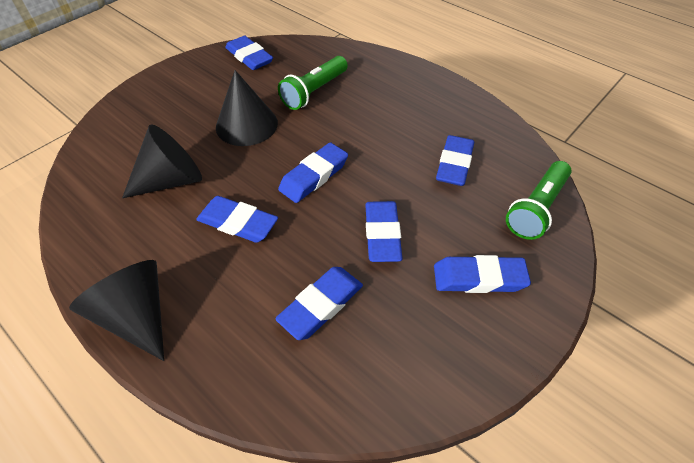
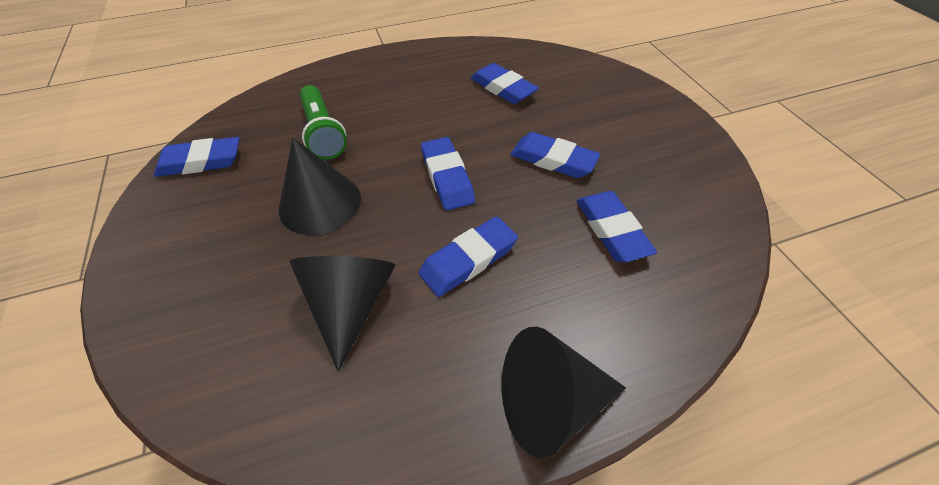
camera: 60 degrees left, 0 degrees up
blue eraser [434,255,531,293] -> none
green flashlight [506,161,571,240] -> none

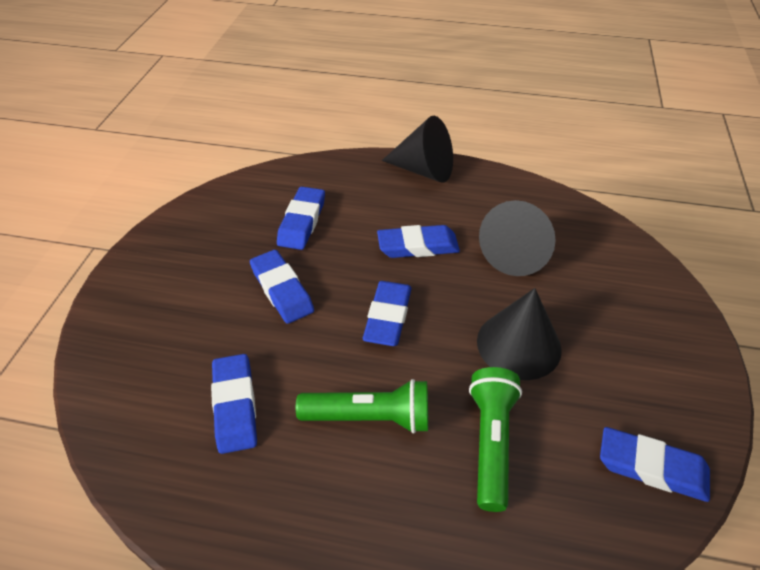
camera: 150 degrees left, 5 degrees down
none -> green flashlight [296,379,428,434]

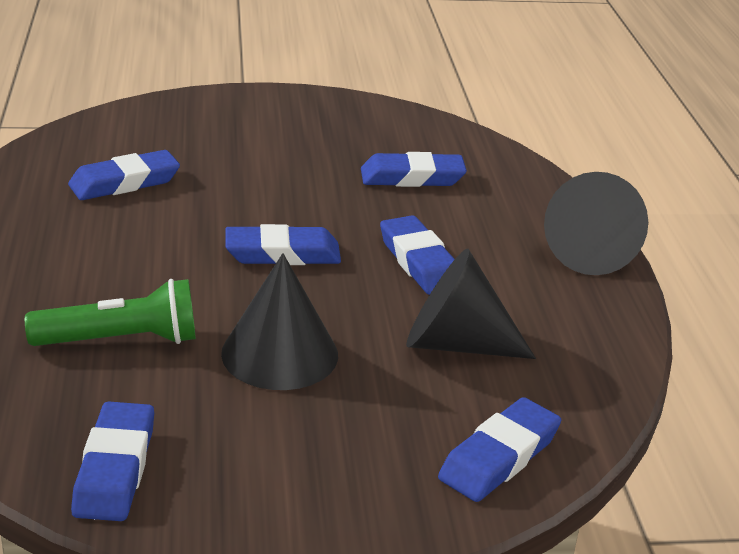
camera: 70 degrees right, 15 degrees down
blue eraser [250,250,314,324] -> blue eraser moved to [438,397,561,502]
green flashlight [296,379,428,434] -> none

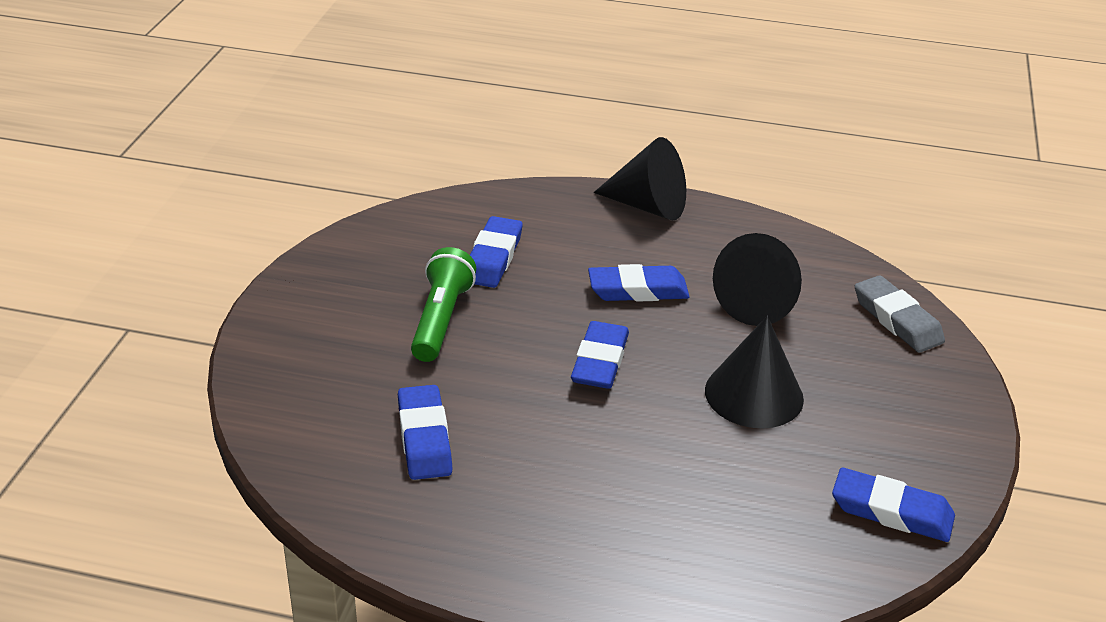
camera: 70 degrees left, 5 degrees up
green flashlight [25,279,196,346] -> green flashlight moved to [411,247,476,362]
blue eraser [438,397,561,502] -> grey eraser [855,275,945,352]

